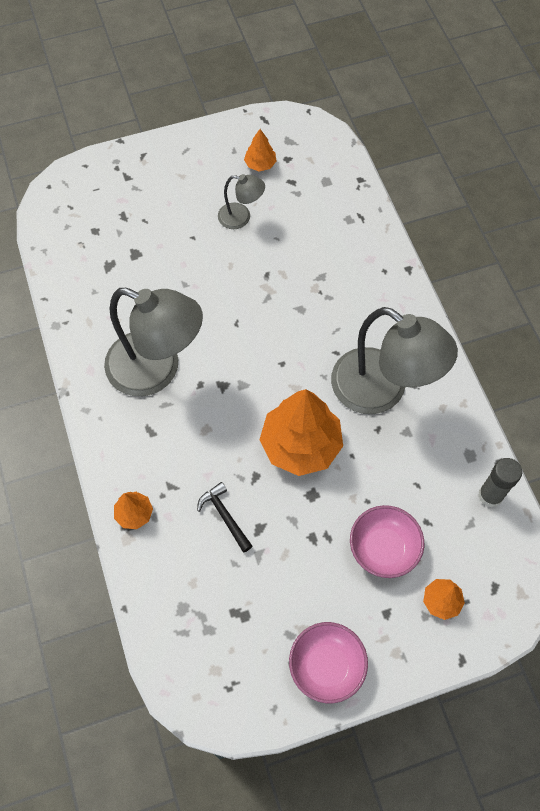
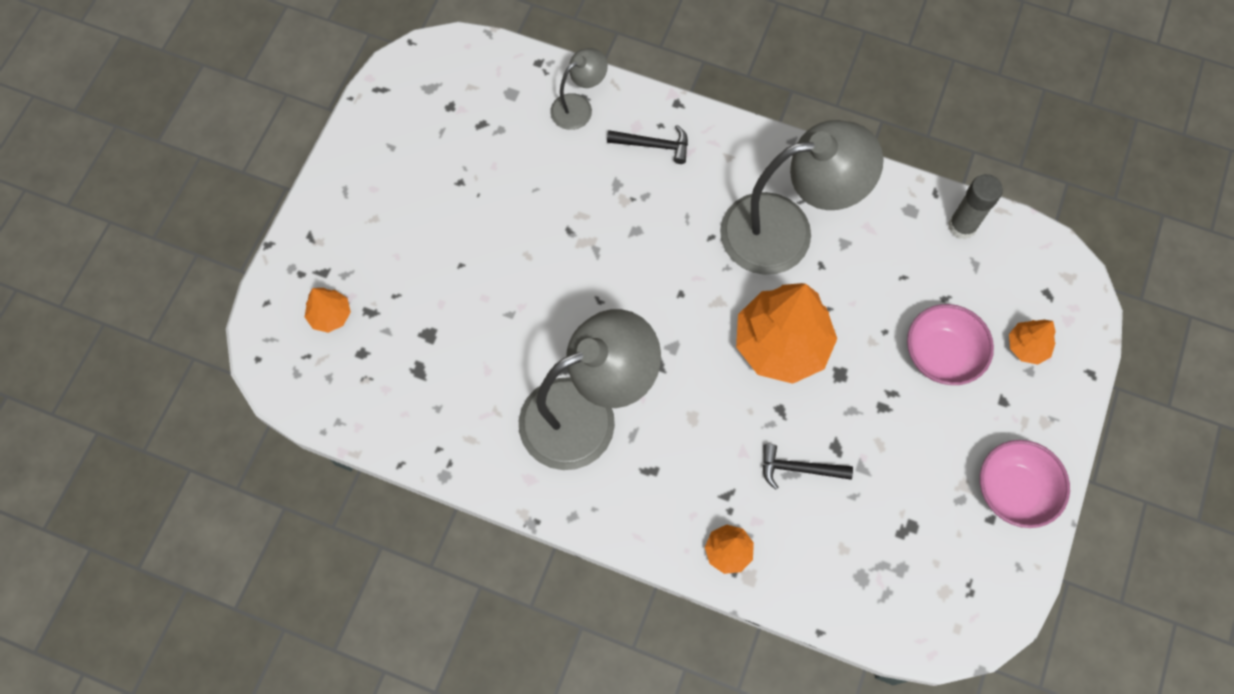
camera: 50 degrees left, 5 degrees up
grey lamp [218,174,265,229] -> grey lamp moved to [550,48,608,130]
orange tree [244,129,276,171] -> orange tree moved to [305,288,351,333]
none -> black hammer [607,125,688,164]

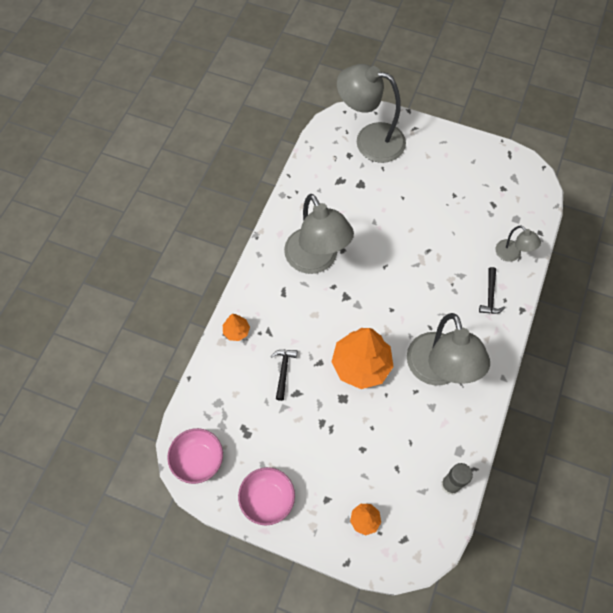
camera: 90 degrees right, 5 degrees down
orange tree [305,288,351,333] -> grey lamp [337,64,406,163]
pink bowl [907,304,994,385] -> pink bowl moved to [167,428,223,484]

